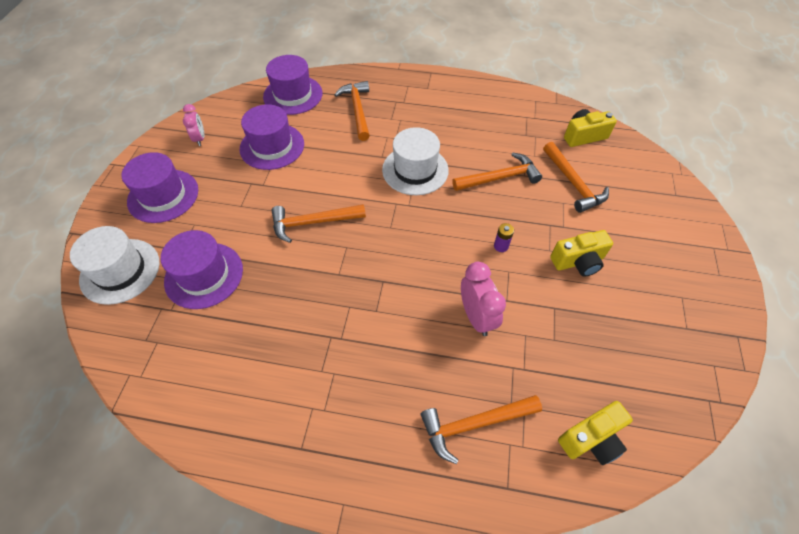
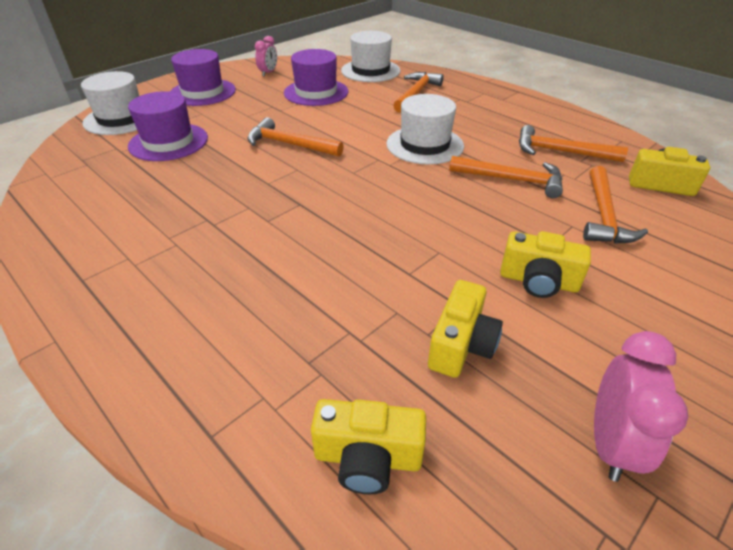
camera: 35 degrees right, 15 degrees down
purple hat [263,55,322,115] -> white hat [341,31,401,82]
orange hammer [420,395,542,464] -> orange hammer moved to [519,125,628,162]
pink clock [461,262,506,336] -> pink clock moved to [594,331,688,482]
purple battery [494,223,514,252] -> none
none -> yellow camera [428,280,503,378]

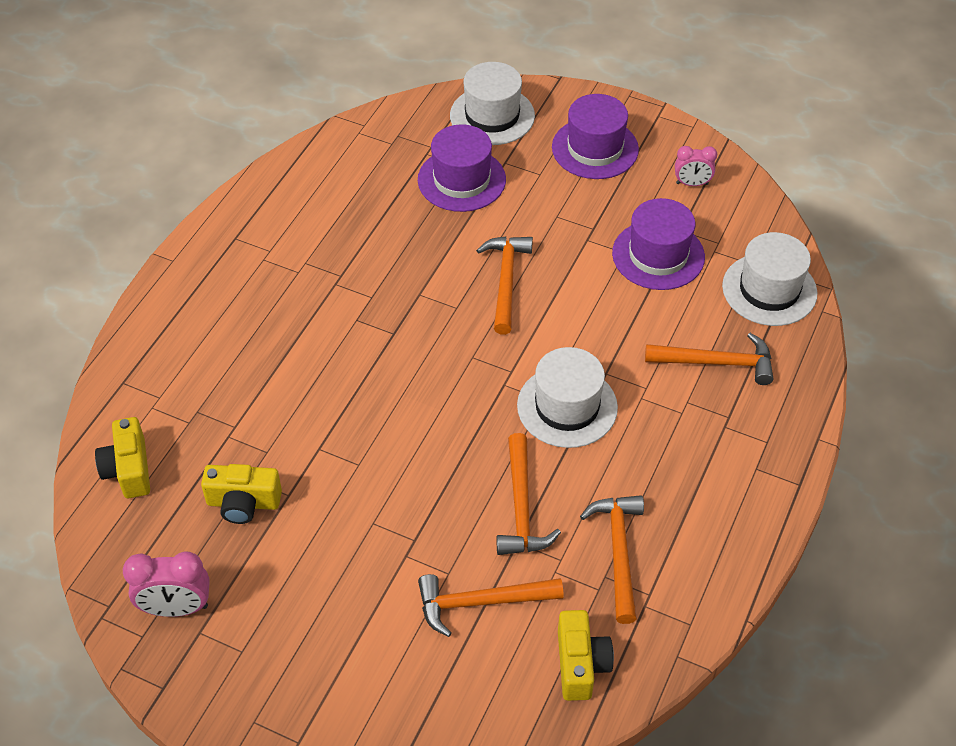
camera: 70 degrees right, 10 degrees up
yellow camera [500,231,591,298] -> none

